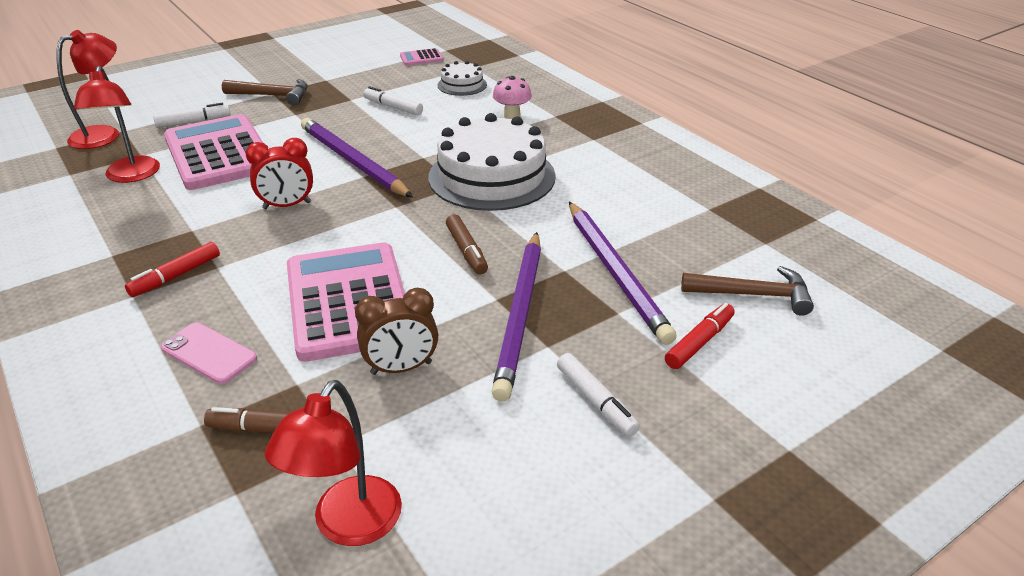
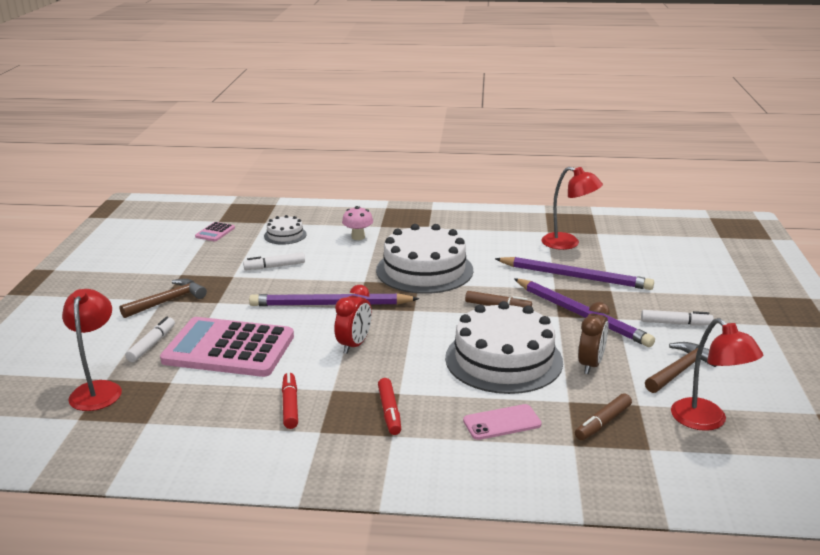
camera: 50 degrees left, 10 degrees down
red lamp [74,66,160,183] -> red lamp moved to [541,167,603,250]
pink calculator [287,242,405,362] -> white cake [445,301,563,394]
red marker [665,303,735,369] -> red marker moved to [282,372,298,429]
brown hammer [681,266,814,316] -> brown hammer moved to [645,342,716,393]

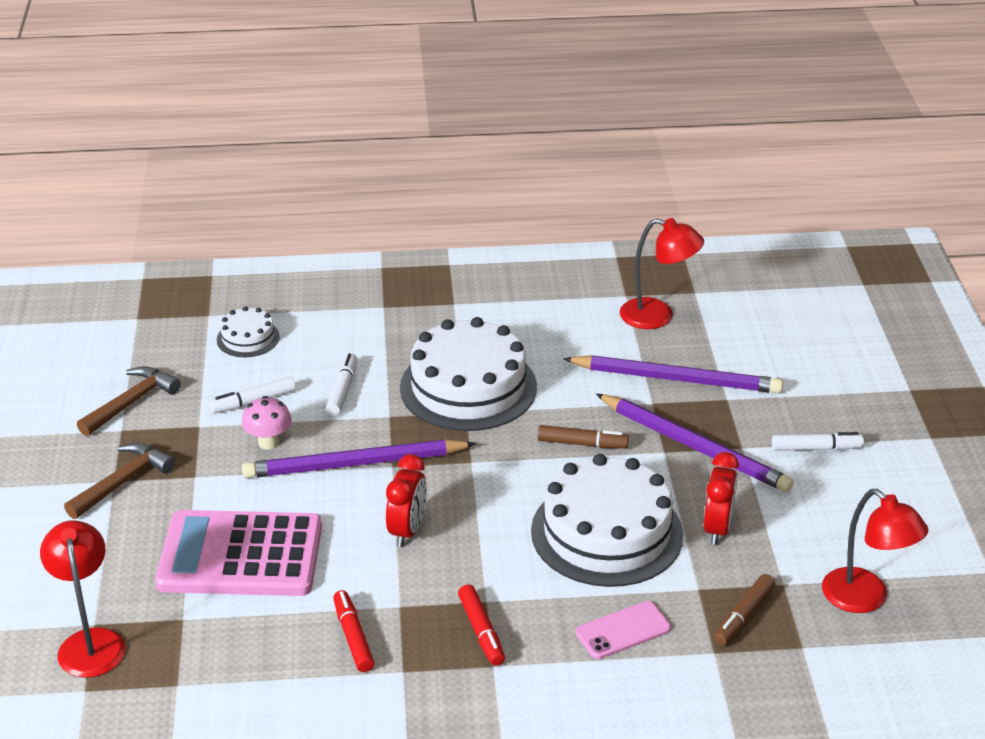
camera: 10 degrees left, 10 degrees up
white marker [125,317,175,362] -> white marker moved to [326,353,358,416]
pink calculator [195,222,235,241] -> none
pink mushroom [342,206,373,240] -> pink mushroom moved to [242,396,292,450]
brown clock [578,302,610,374] -> red clock [704,452,739,545]
brown hammer [645,342,716,393] -> brown hammer moved to [77,366,181,436]

